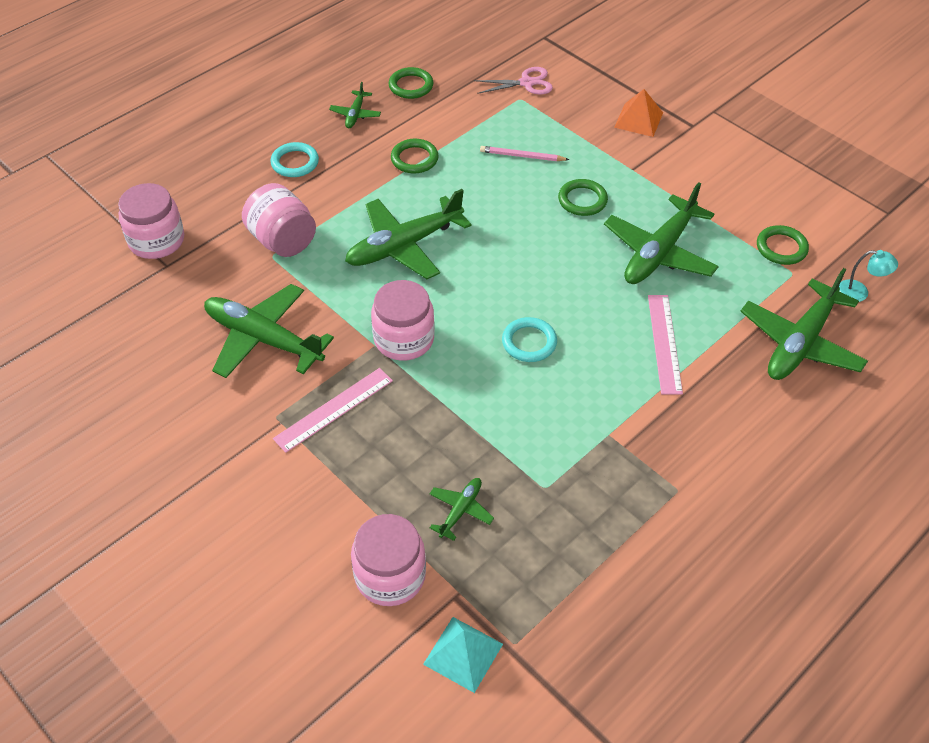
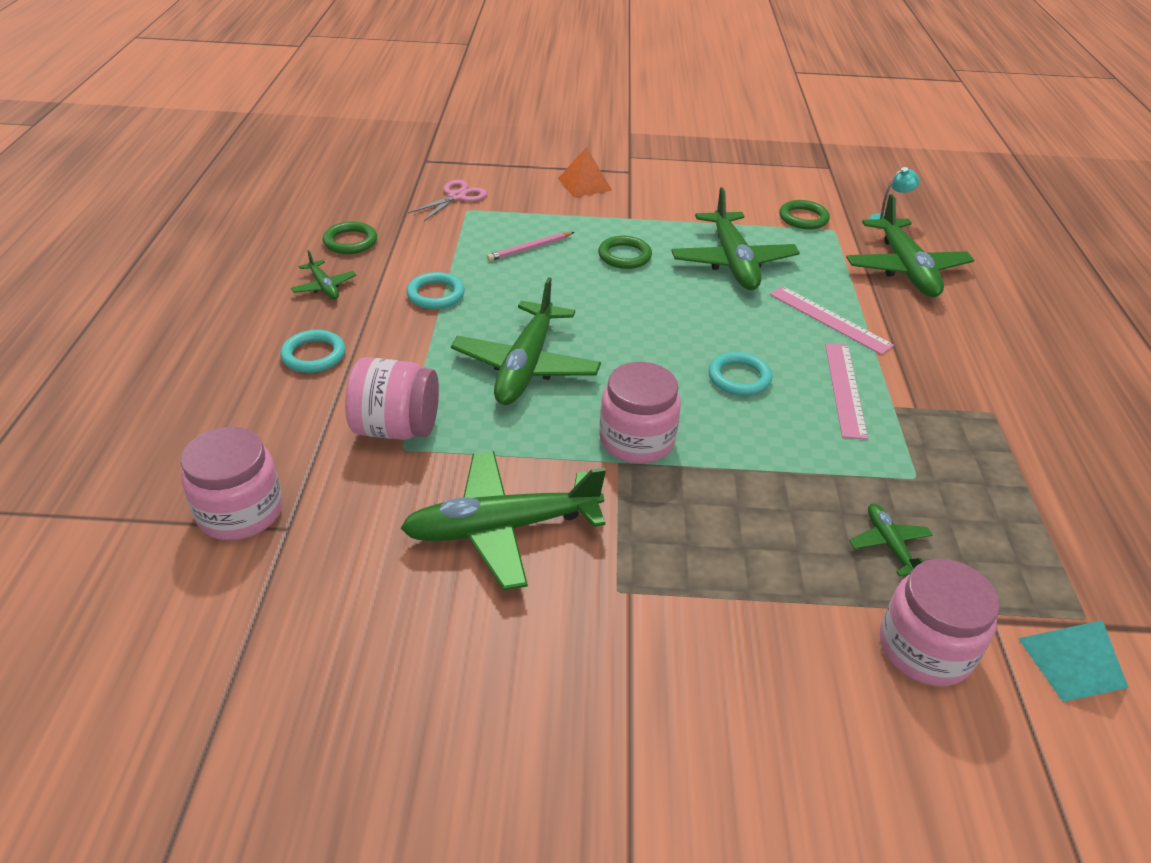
camera: 45 degrees left, 10 degrees down
pink ruler [273,368,393,453] -> pink ruler moved to [825,343,868,440]
green ring [391,139,439,174] -> turquoise ring [406,272,465,309]

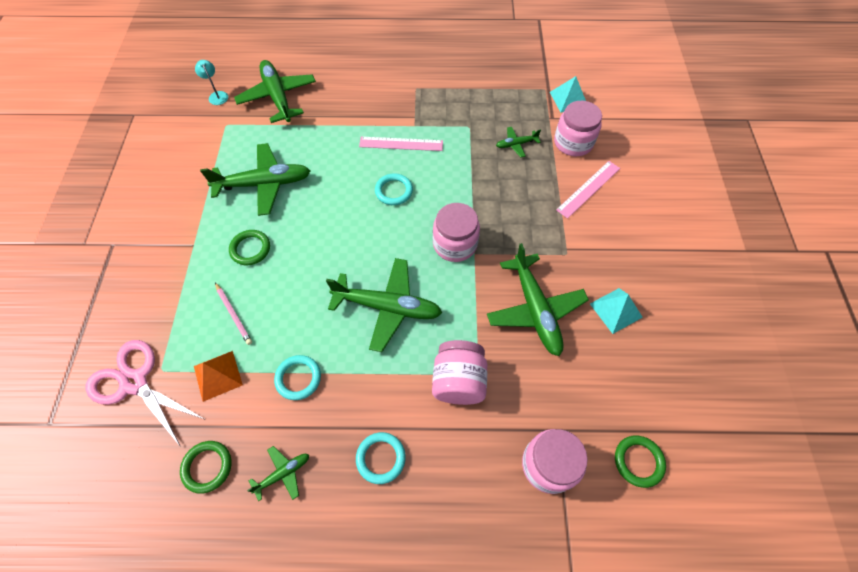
camera: 90 degrees left, 20 degrees up
pink scissors [408,180,487,221] -> pink scissors [86,340,206,447], size x1.60
orange pyramid [558,147,612,197] -> orange pyramid moved to [194,351,243,402]
pink ruler [770,286,894,355] -> pink ruler moved to [556,161,620,219]
green ring [779,200,830,230] -> green ring moved to [615,435,666,488]
green plane [846,194,974,297] -> green plane turned 105 degrees counterclockwise [234,60,316,123]
none -> turquoise pyramid [590,288,643,334]

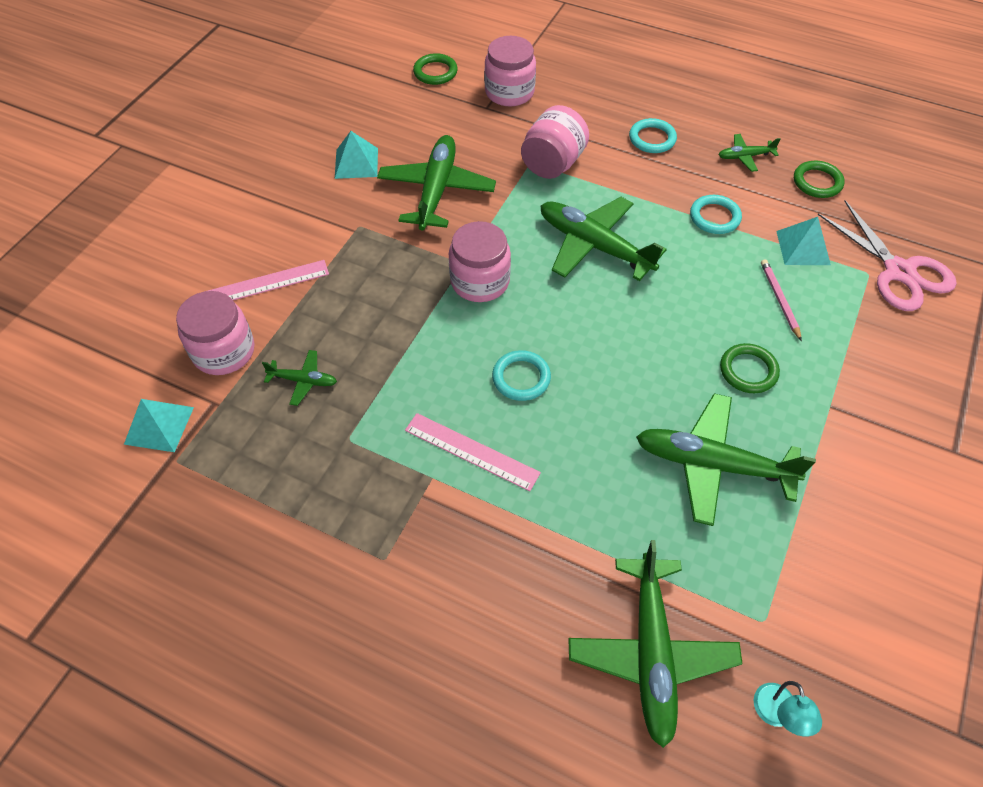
camera: 155 degrees left, 5 degrees down
orange pyramid [194,351,243,402] -> turquoise pyramid [776,217,831,265]

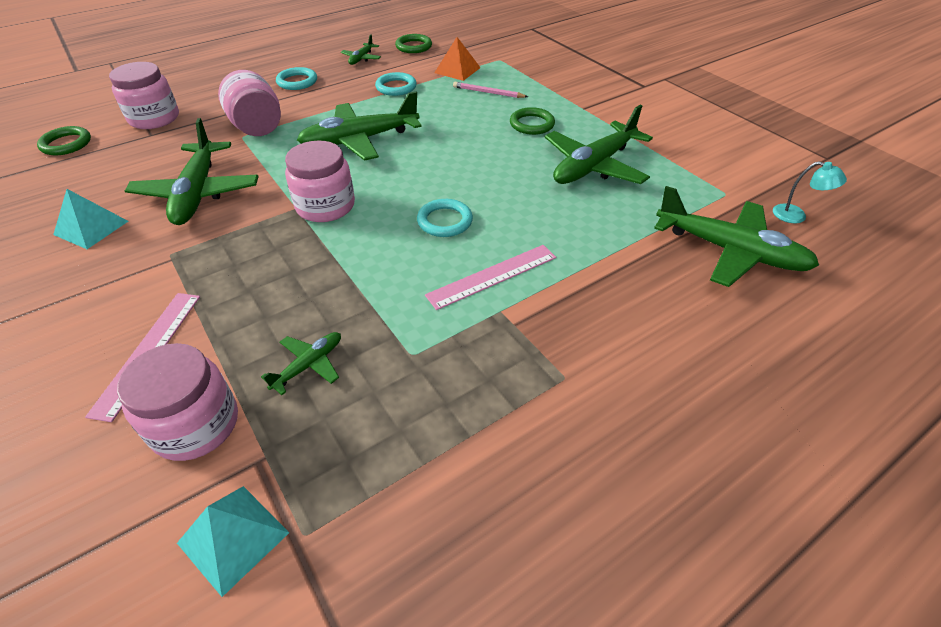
camera: 60 degrees left, 10 degrees down
green plane [377,135,496,231] -> green plane turned 135 degrees counterclockwise [125,118,259,225]
turquoise pyramid [776,217,831,265] -> orange pyramid [434,37,481,81]
pink scissors [818,200,957,311] -> none

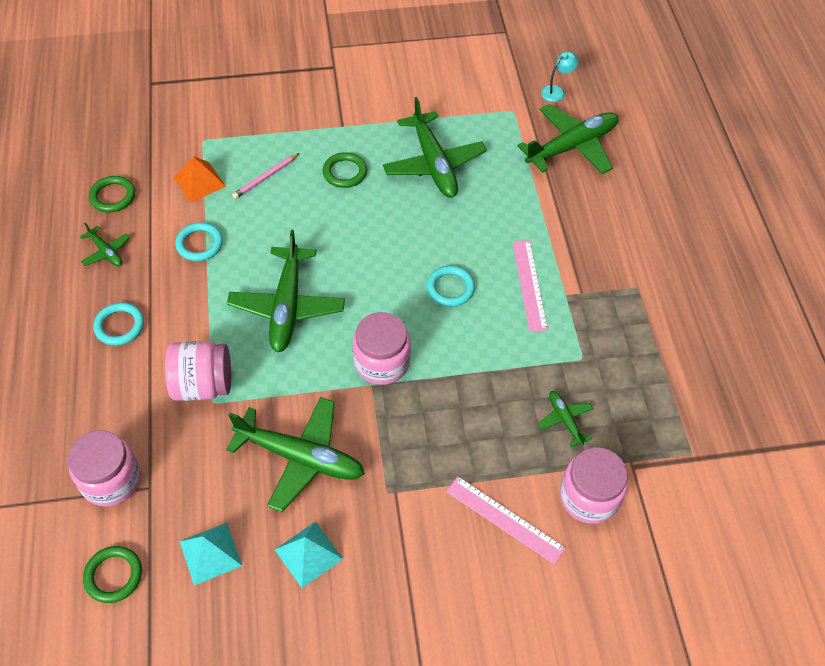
camera: 65 degrees left, 10 degrees up
turquoise pyramid [177,486,289,597] -> turquoise pyramid moved to [179,523,242,586]

